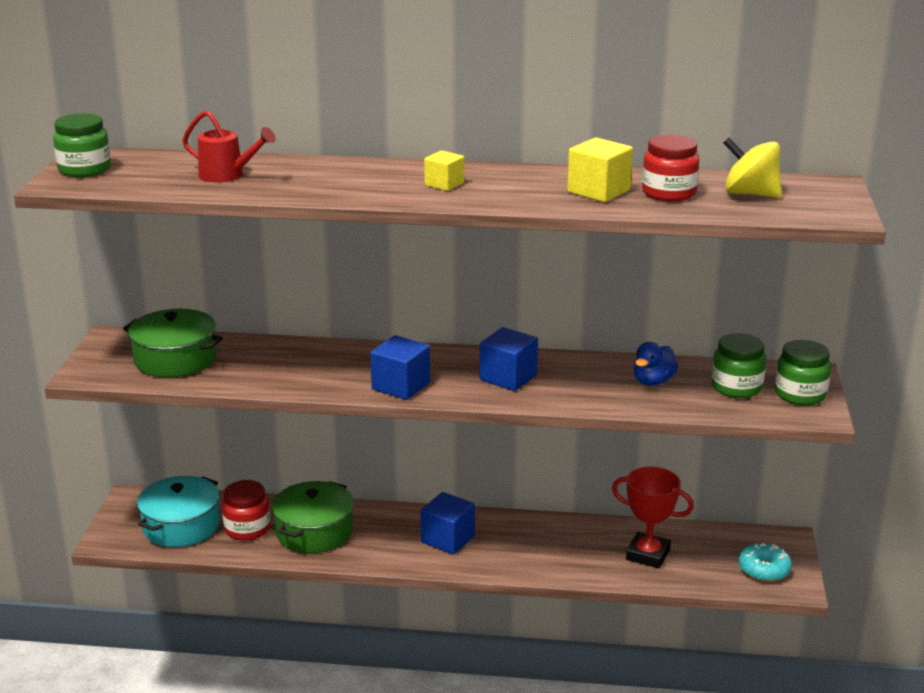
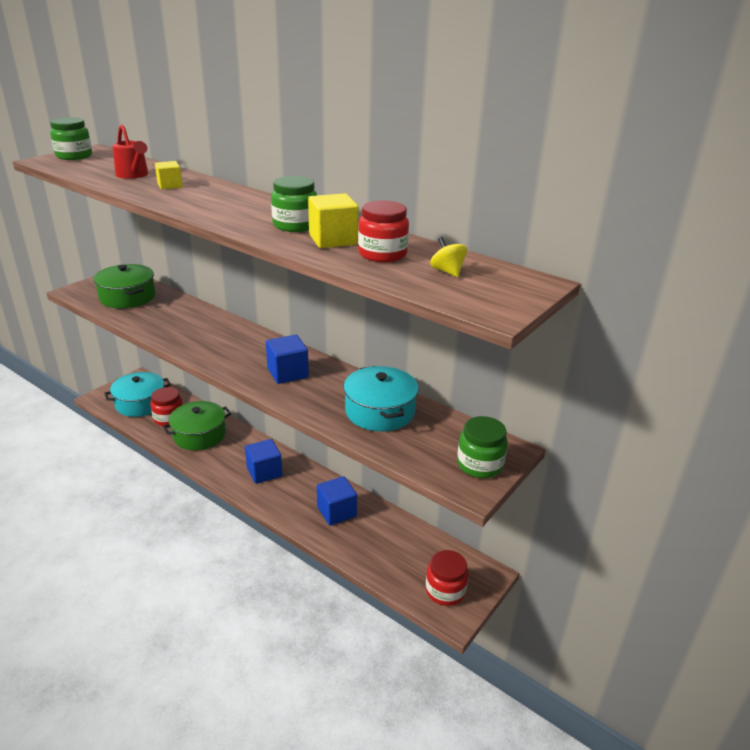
camera: 30 degrees right, 5 degrees up
blue cube [370,335,430,400] -> blue cube moved to [317,476,357,526]
yellow cube [424,151,464,191] -> yellow cube moved to [155,161,182,189]
red trophy [612,467,694,568] -> none
blue duck [634,342,678,386] -> turquoise pot [344,366,419,431]
green jar [712,333,766,398] -> green jar moved to [271,176,317,232]
yellow spinning top [724,137,782,198] -> yellow spinning top [430,237,467,277], size x0.61
turquoise donut [738,543,792,582] -> red jar [426,550,469,606]

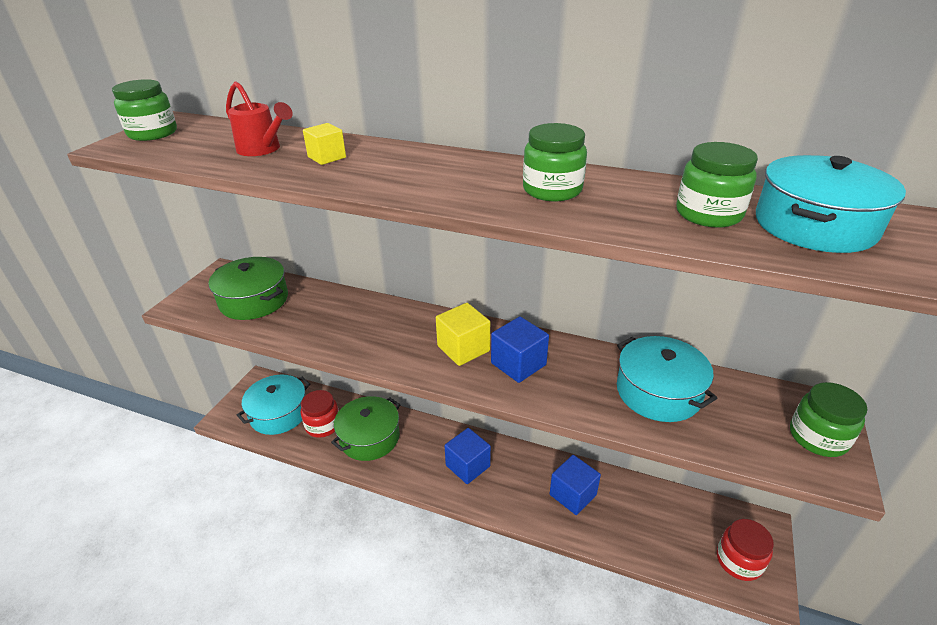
camera: 15 degrees left, 5 degrees up
yellow cube [308,193,359,248] -> yellow cube moved to [436,303,490,366]
red jar [358,200,409,262] -> green jar [676,142,758,228]
yellow spinning top [430,237,467,277] -> turquoise pot [756,155,906,253]

